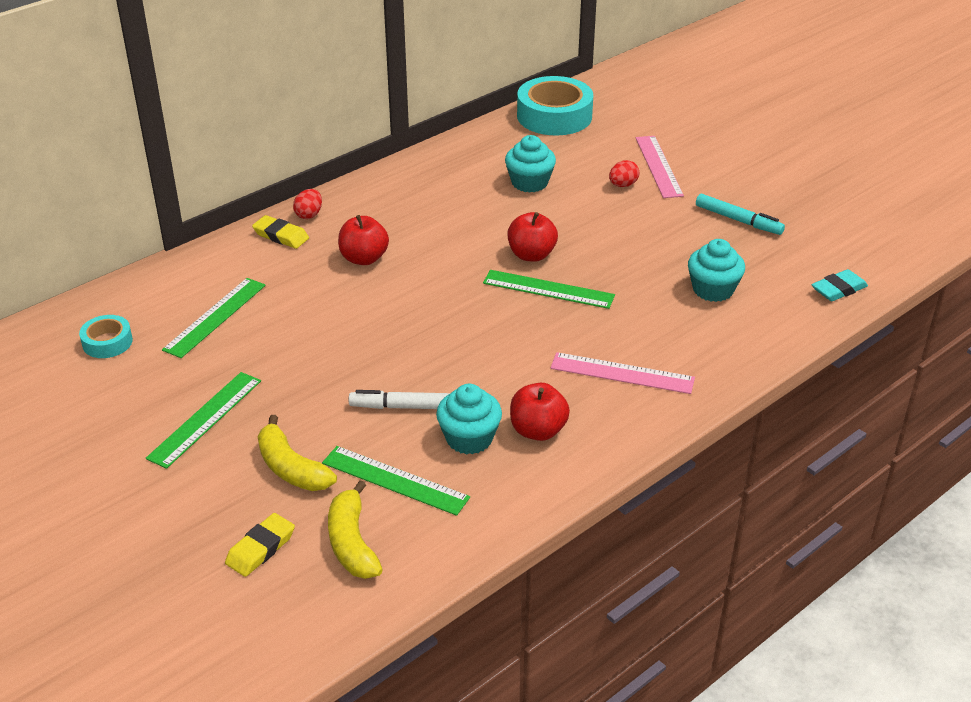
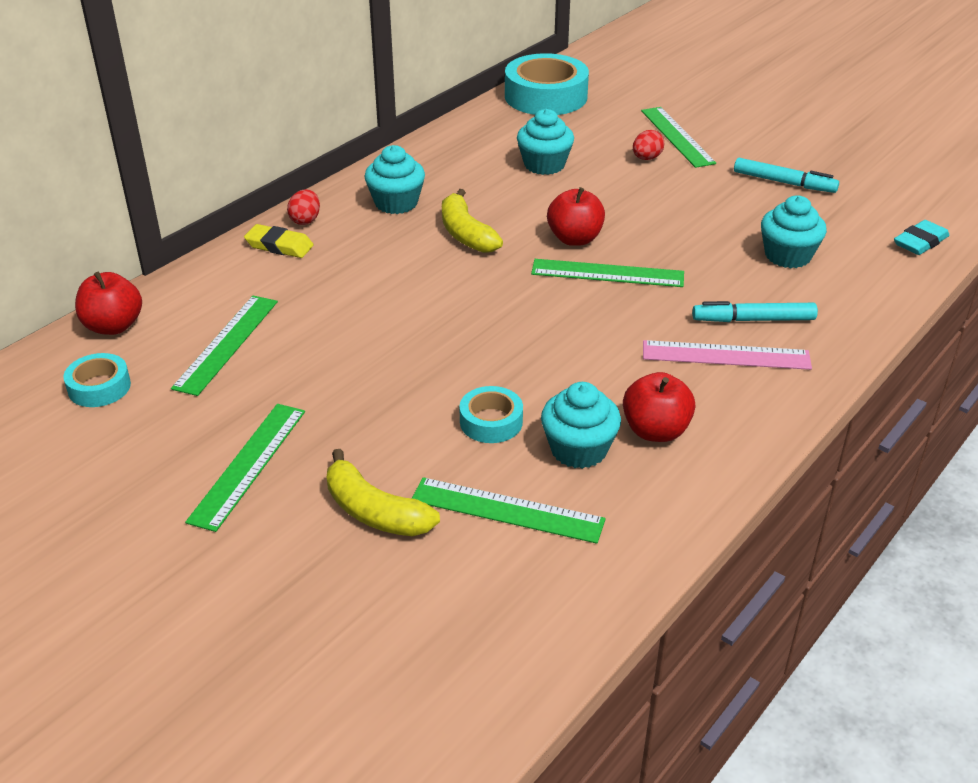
camera: 10 degrees left, 0 degrees up
yellow eraser [225,513,295,577] -> none
yellow banana [328,480,383,579] -> yellow banana moved to [442,189,503,253]
red apple [338,215,389,265] -> red apple moved to [75,271,142,335]
white marker [349,390,450,409] -> turquoise tape [460,386,523,443]
pink ruler [636,136,684,198] -> green ruler [641,107,716,168]
none -> turquoise cupcake [364,145,425,214]
none -> turquoise marker [692,301,818,322]

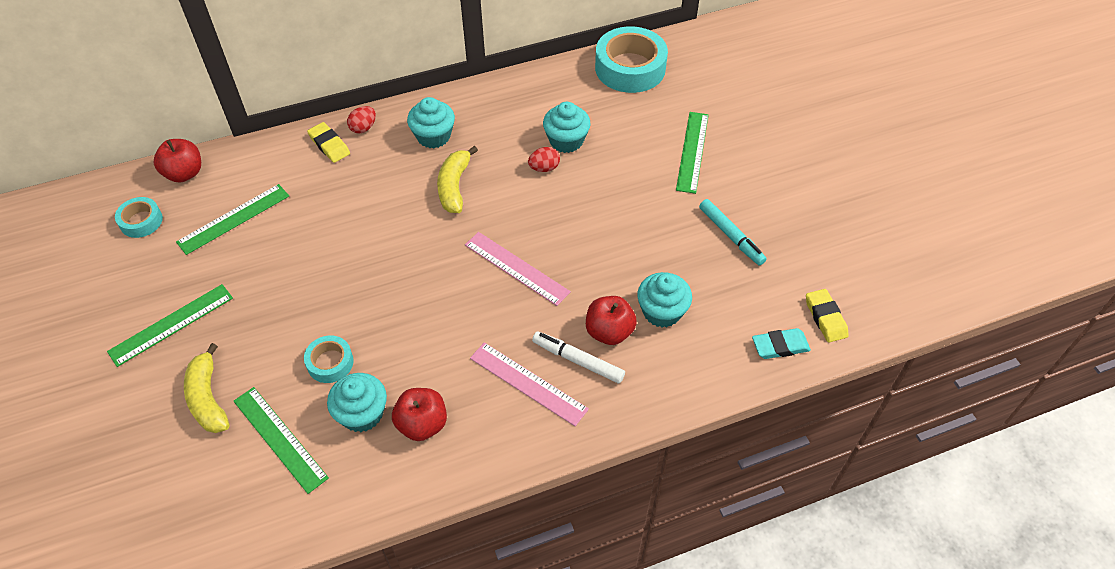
camera: 30 degrees right, 15 degrees up
green ruler [531,259,684,287] -> pink ruler [465,232,571,306]
red apple [547,187,605,246] -> red apple moved to [586,296,637,345]
red egg [633,130,664,160] -> red egg moved to [528,147,560,172]
turquoise marker [692,301,818,322] -> white marker [532,331,625,383]
none -> yellow eraser [806,289,849,343]

